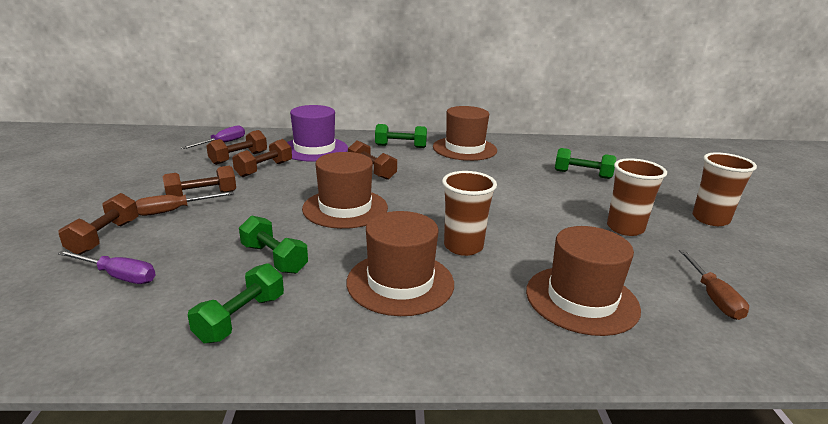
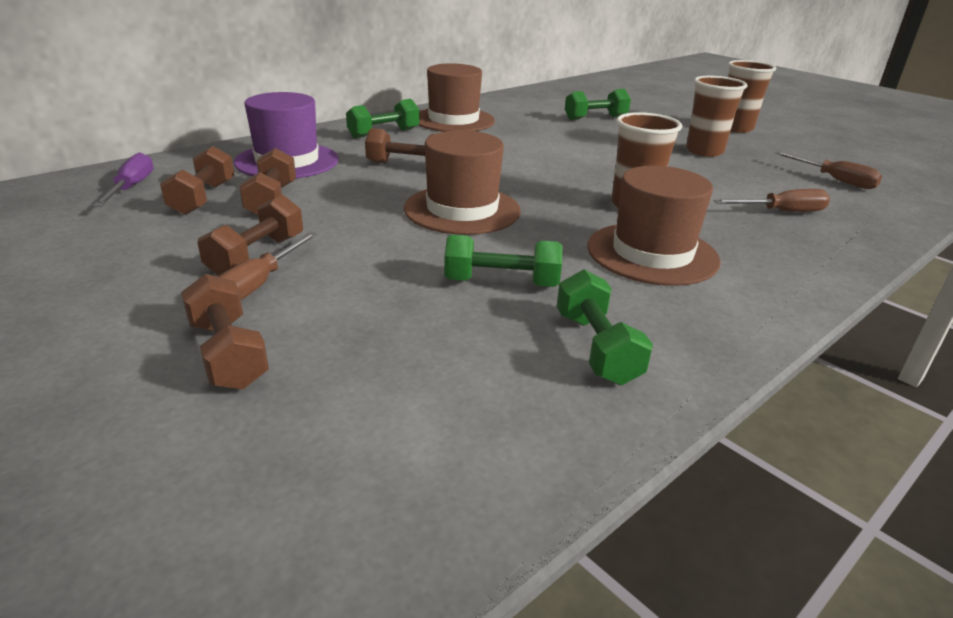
camera: 40 degrees left, 5 degrees up
purple screwdriver [57,250,156,284] -> none
brown hat [526,226,641,336] -> brown screwdriver [714,189,830,212]

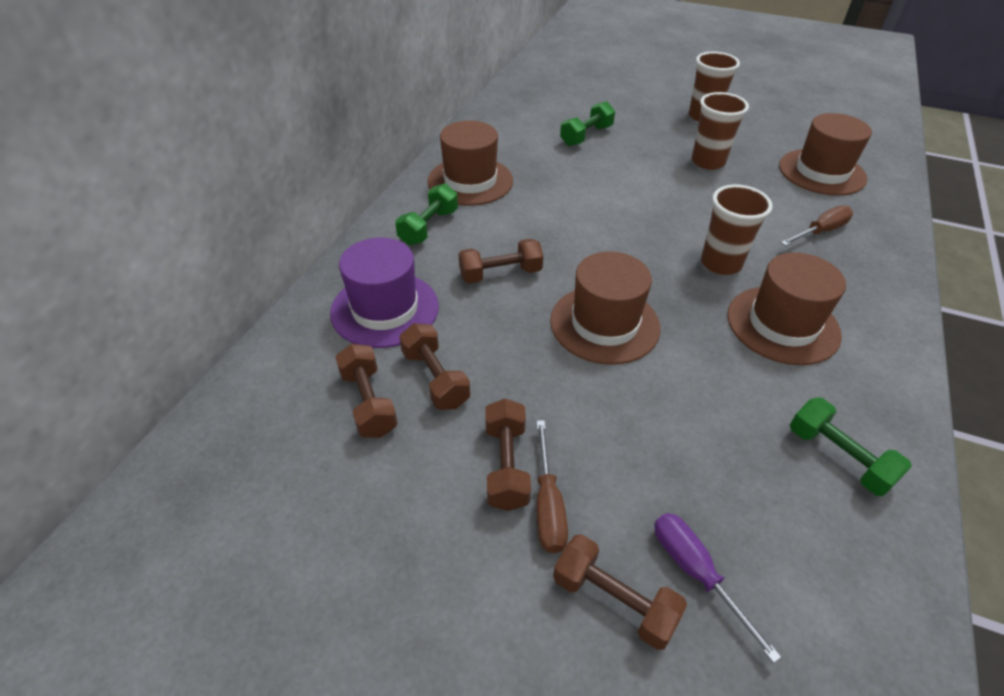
camera: 25 degrees left, 15 degrees up
purple screwdriver [93,152,154,207] -> purple screwdriver moved to [654,513,781,663]
green dumbbell [444,235,562,287] -> none
brown screwdriver [775,151,882,189] -> brown hat [779,113,872,196]

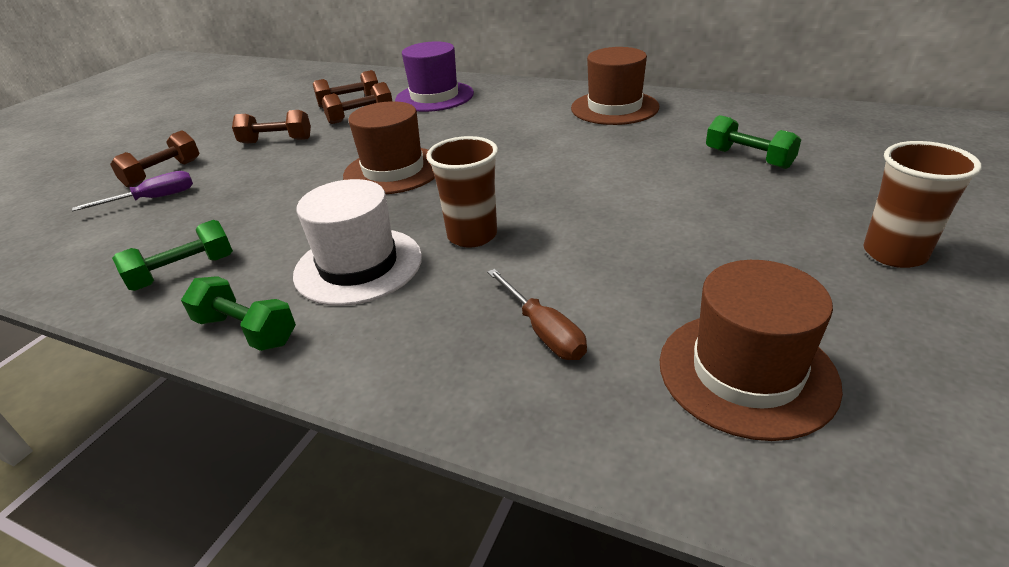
camera: 95 degrees right, 10 degrees down
green dumbbell [395,183,458,245] -> green dumbbell moved to [181,276,296,351]
brown dumbbell [459,238,543,284] -> none
brown screwdriver [536,420,568,553] -> none
brown cup [692,92,749,170] -> none
brown hat [727,252,846,365] -> white hat [293,179,422,306]

